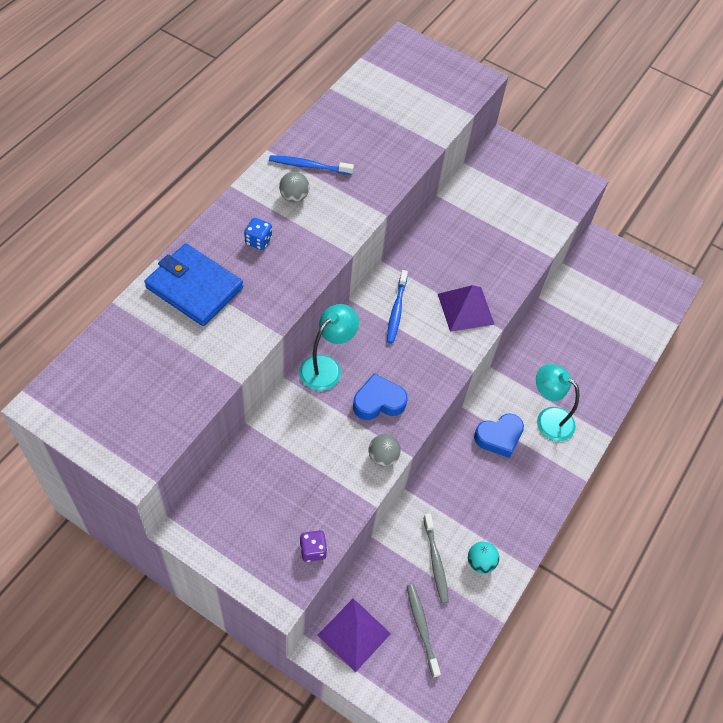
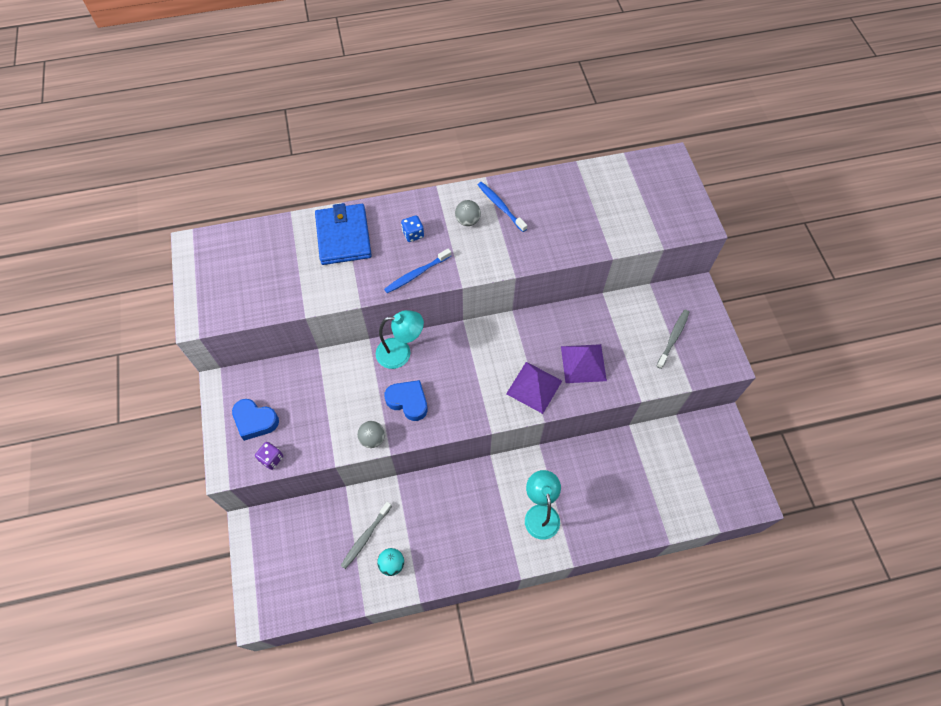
camera: 50 degrees right, 5 degrees up
purple pyramid [318,598,391,672] -> purple pyramid moved to [561,344,607,383]
blue toothbrush [387,270,408,343] -> blue toothbrush moved to [384,248,451,293]
grey toothbrush [407,584,441,678] -> grey toothbrush moved to [657,310,689,369]
blue heart [474,413,524,458] -> blue heart moved to [232,399,279,441]

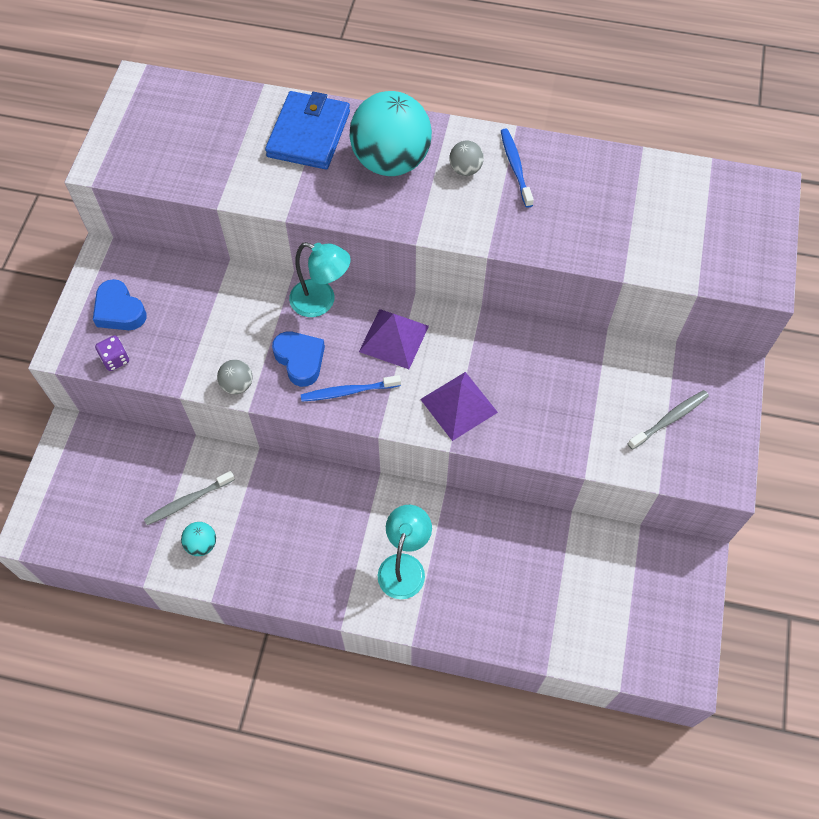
camera: 25 degrees right, 0 degrees up
blue toothbrush [384,248,451,293] -> blue toothbrush moved to [301,375,401,402]
blue dice [401,215,424,242] -> turquoise ball [350,91,432,176]
purple pyramid [561,344,607,383] -> purple pyramid moved to [359,309,429,369]

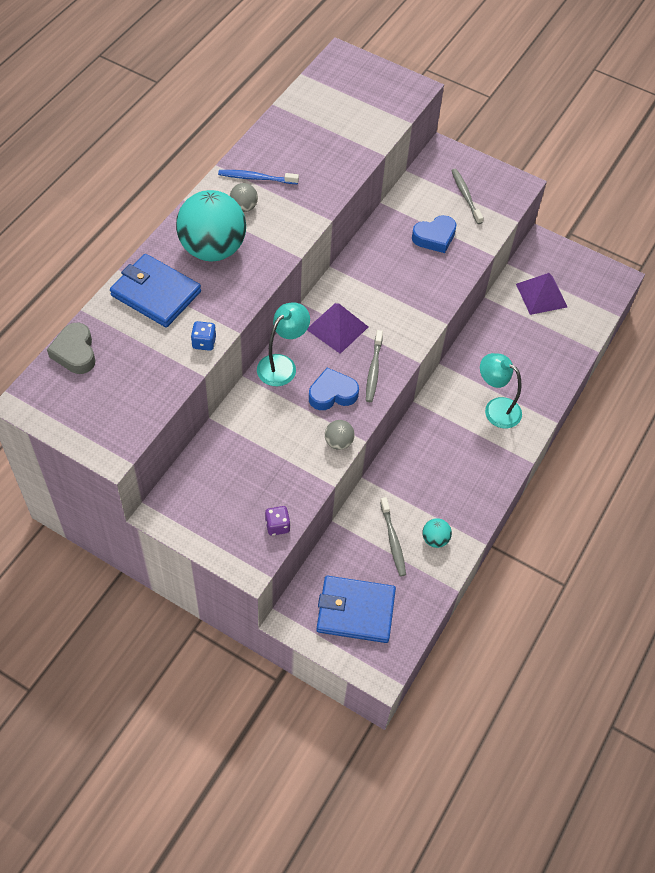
camera: 75 degrees left, 5 degrees down
blue heart [93,279,147,330] -> blue heart moved to [412,215,457,253]
blue toothbrush [301,375,401,402] -> grey toothbrush [366,330,383,402]
purple pyramid [420,372,498,441] -> purple pyramid moved to [516,273,567,315]
none -> grey heart [47,323,95,374]
none -> blue dice [191,321,216,351]
none -> blue wallet [316,576,396,643]

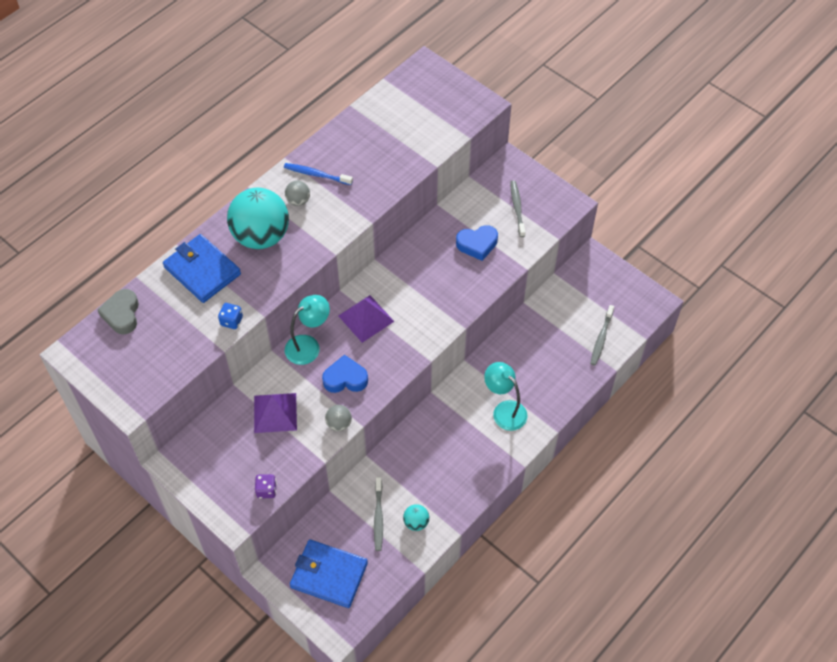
camera: 15 degrees right, 0 degrees up
grey toothbrush [366,330,383,402] -> grey toothbrush moved to [590,305,614,365]
purple pyramid [516,273,567,315] -> purple pyramid moved to [254,393,297,433]

